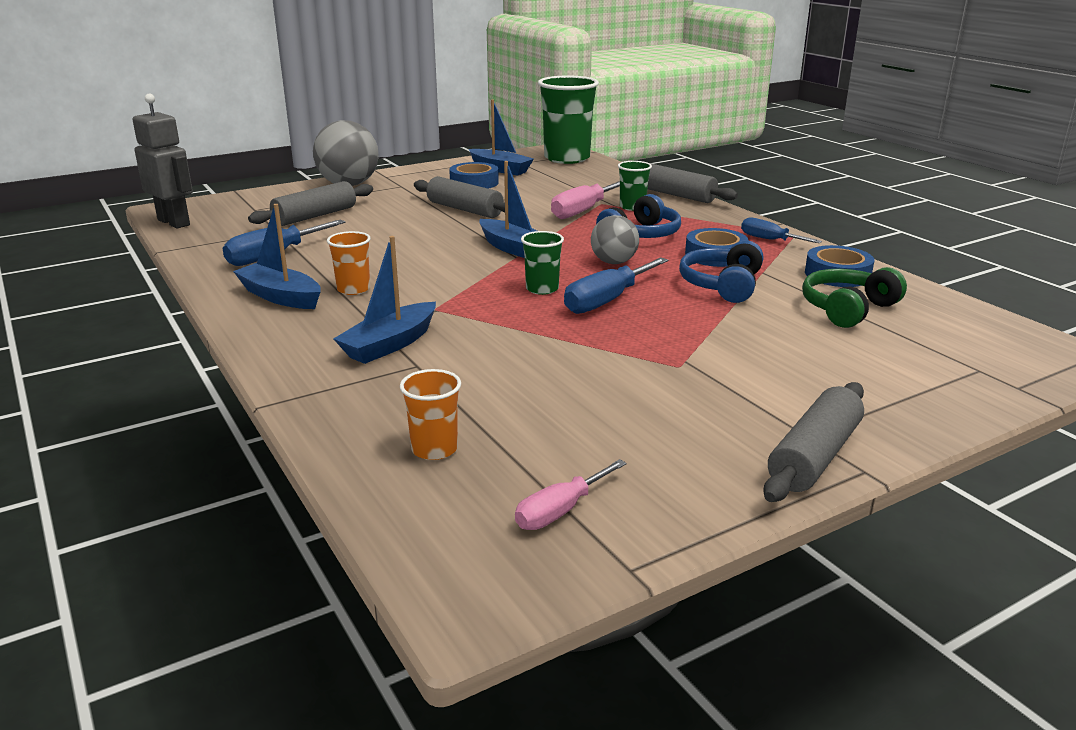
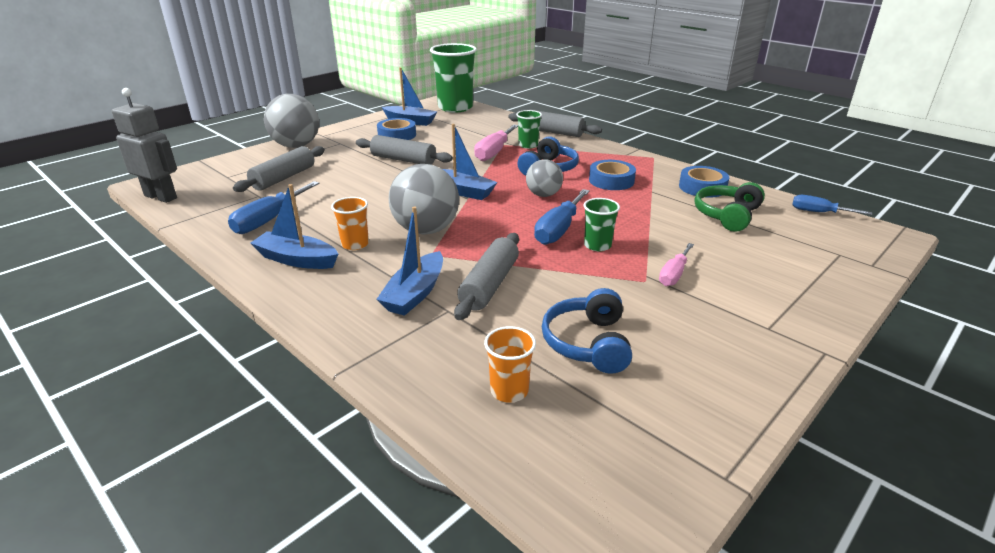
camera: 15 degrees left, 5 degrees up
pink screwdriver [515,459,627,530] -> pink screwdriver moved to [659,243,694,286]
green cup [521,231,564,295] -> green cup moved to [584,198,620,251]
blue headphones [679,240,763,303] -> blue headphones moved to [542,288,632,374]
blue screwdriver [741,217,822,243] -> blue screwdriver moved to [792,195,872,215]
grey rolling pin [764,382,864,502] -> grey rolling pin moved to [454,233,519,320]
none -> grey ball [389,164,459,235]

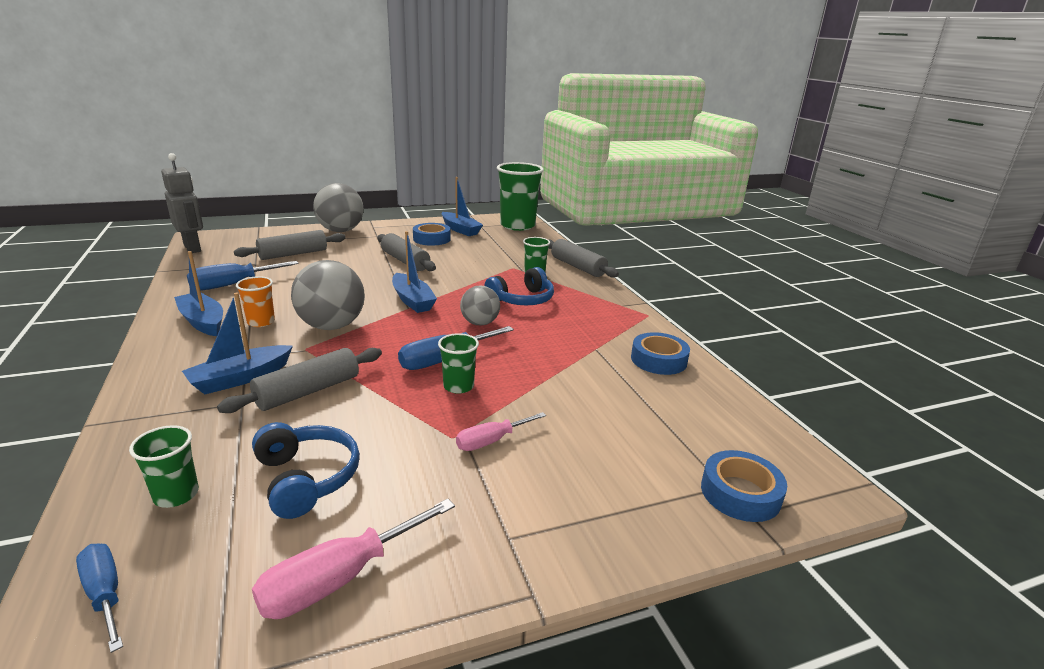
camera: 25 degrees right, 5 degrees down
pink screwdriver [474,124,518,161] -> pink screwdriver moved to [252,498,455,619]
orange cup [484,326,536,403] -> green cup [129,425,199,508]
blue headphones [542,288,632,374] -> blue headphones turned 120 degrees clockwise [252,422,360,519]
blue tape [589,160,636,190] -> blue tape moved to [701,450,787,522]
green headphones [694,182,765,232] -> none
blue screwdriver [792,195,872,215] -> blue screwdriver moved to [76,544,123,653]

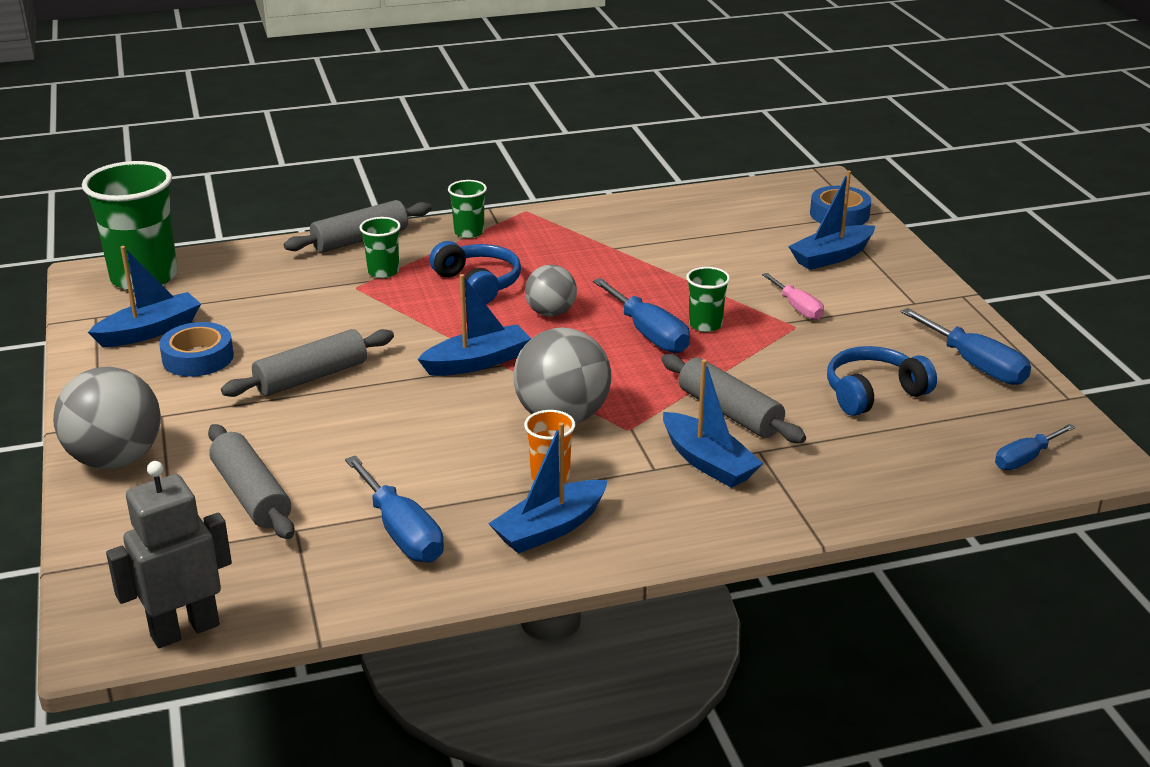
camera: 85 degrees left, 5 degrees up
green cup [129,425,199,508] -> green cup moved to [448,180,487,238]
pink screwdriver [252,498,455,619] -> blue screwdriver [901,308,1031,385]
blue tape [631,332,690,375] -> none
none -> blue boat [788,170,875,270]

